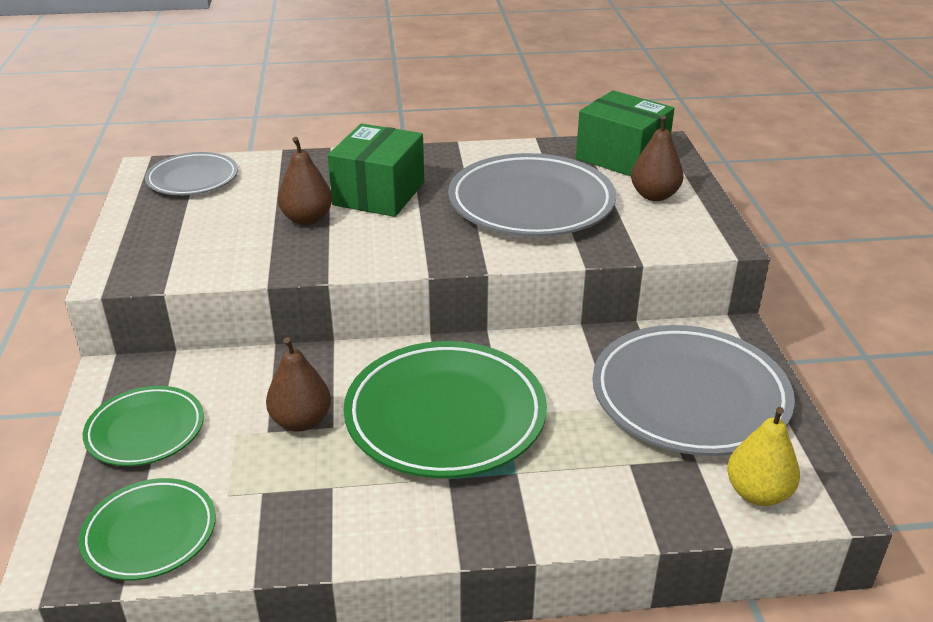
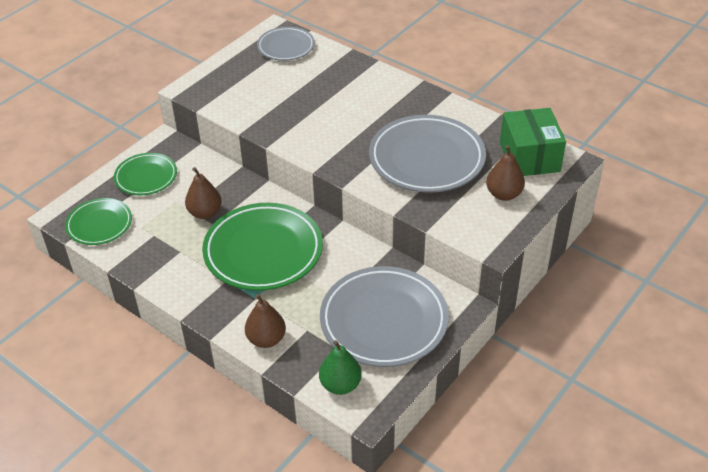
camera: 45 degrees right, 10 degrees up
brown pear [278,137,332,225] -> brown pear moved to [245,294,286,348]
green box [328,123,424,217] -> none
yellow pear [727,407,800,506] -> green pear [319,340,362,395]

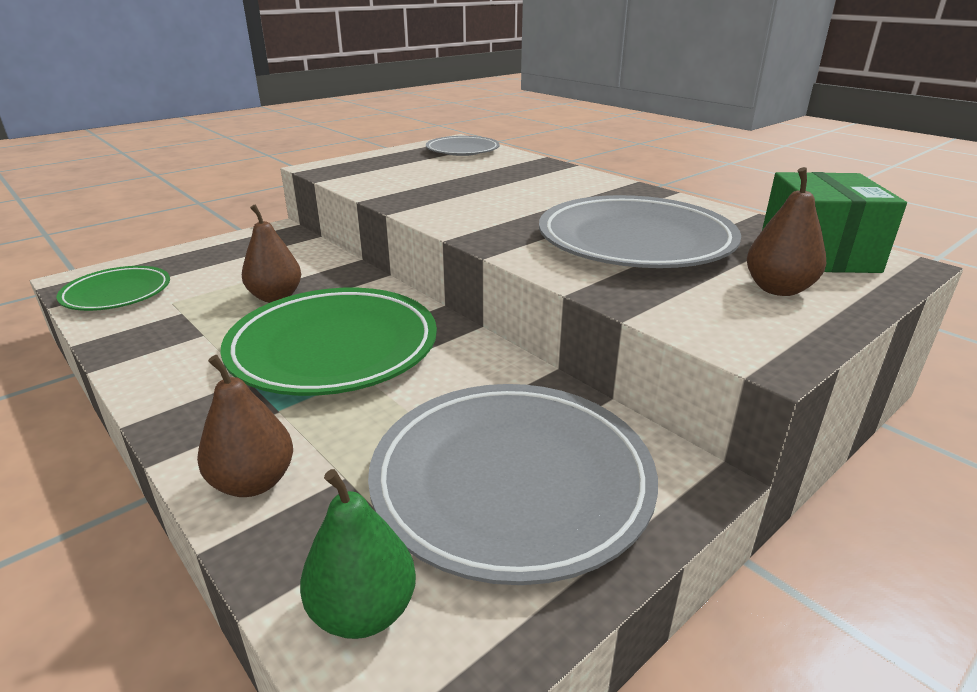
camera: 10 degrees right, 15 degrees down
green plate [114,153,177,195] -> none

